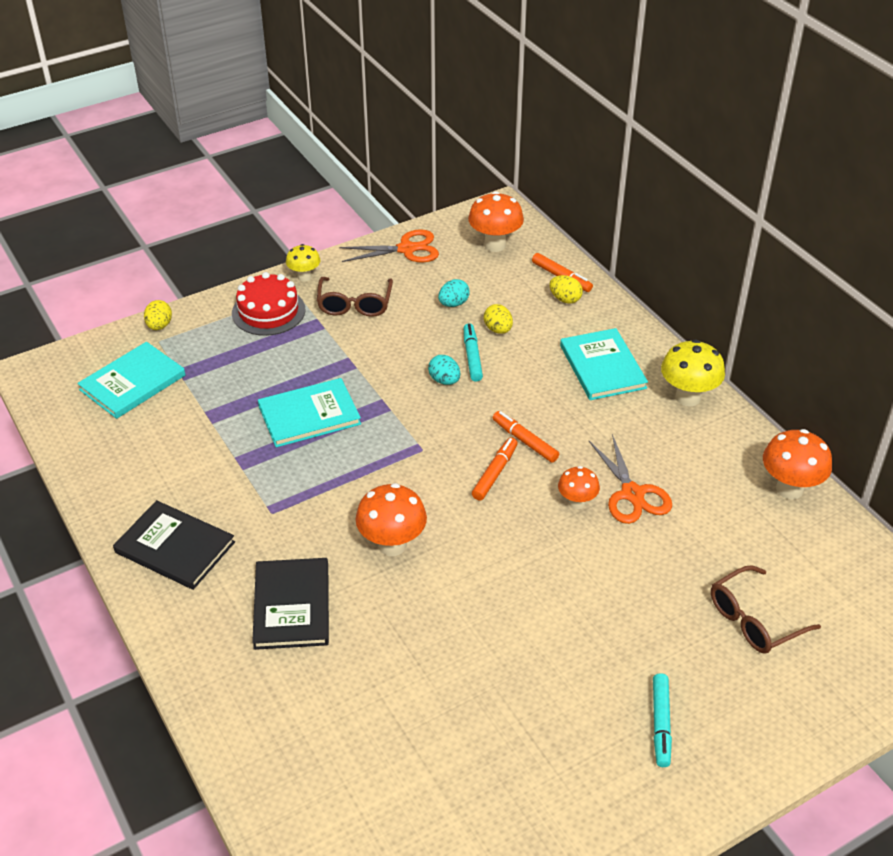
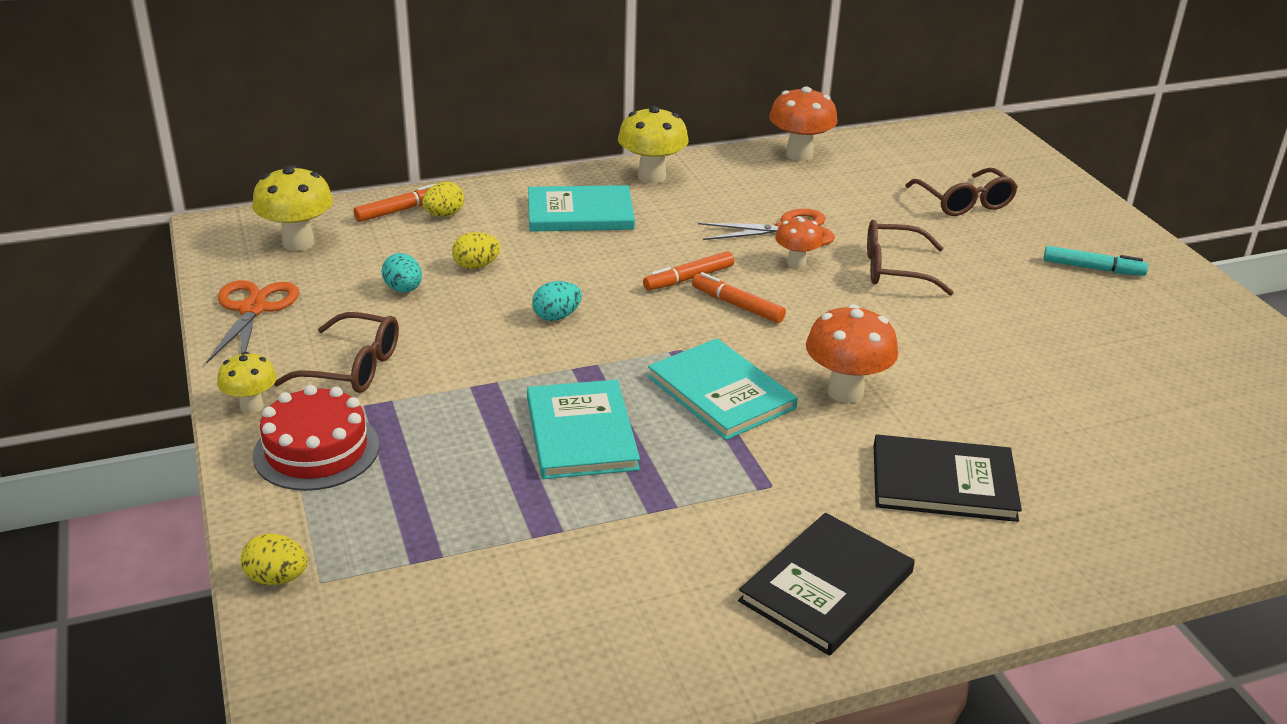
camera: 80 degrees left, 10 degrees down
turquoise book [77,342,185,419] -> turquoise book moved to [648,338,798,440]
turquoise marker [464,323,483,382] -> none
orange mushroom [468,191,524,252] -> yellow mushroom [252,165,333,251]
none -> brown glasses [867,220,954,296]

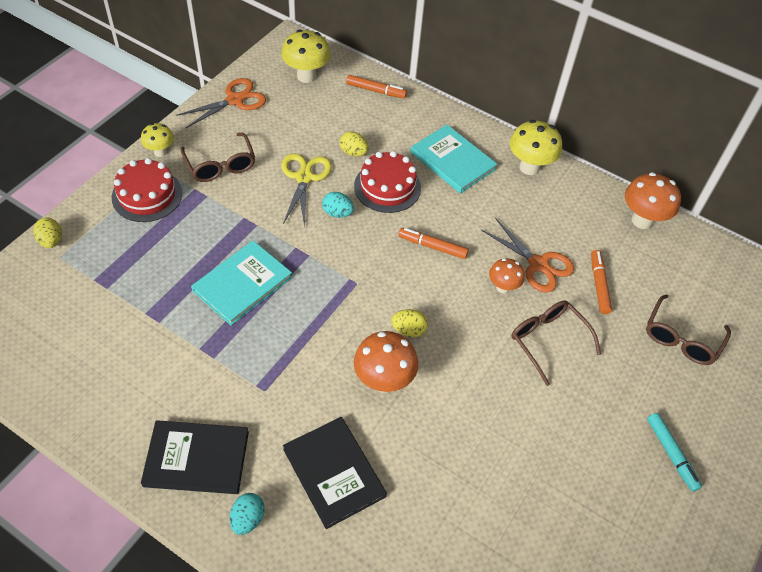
camera: 50 degrees right, 20 degrees up
turquoise egg [382,253,422,292] -> turquoise egg moved to [230,493,265,535]
yellow egg [422,182,464,217] -> yellow egg moved to [391,309,428,337]
turquoise book [648,338,798,440] -> none
orange marker [692,272,786,323] -> orange marker moved to [591,250,612,314]
none -> yellow scissors [282,153,332,227]
none -> red cake [354,151,421,213]

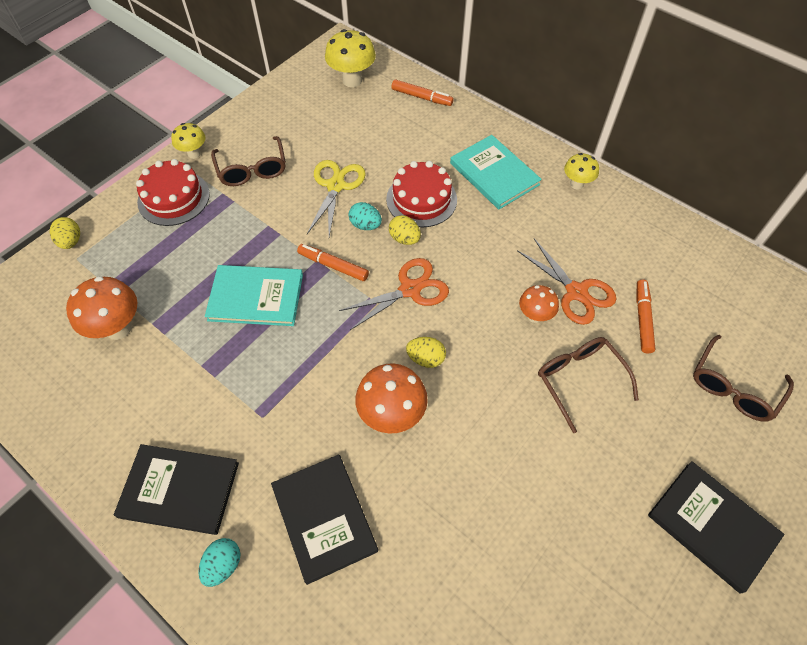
camera: 10 degrees right, 5 degrees up
orange scissors [176,78,266,128] -> orange scissors moved to [339,258,449,330]
turquoise book [191,241,292,326] -> turquoise book turned 45 degrees clockwise [205,265,303,326]
yellow egg [340,131,369,157] -> yellow egg moved to [389,215,421,245]
orange marker [398,228,469,259] -> orange marker moved to [297,244,369,281]
yellow mushroom [510,120,562,175] -> yellow mushroom [564,153,599,189], size x0.61
orange mushroom [625,172,681,229] -> orange mushroom moved to [66,276,137,340]
turquoise marker [647,413,702,492] -> black book [648,461,785,594]

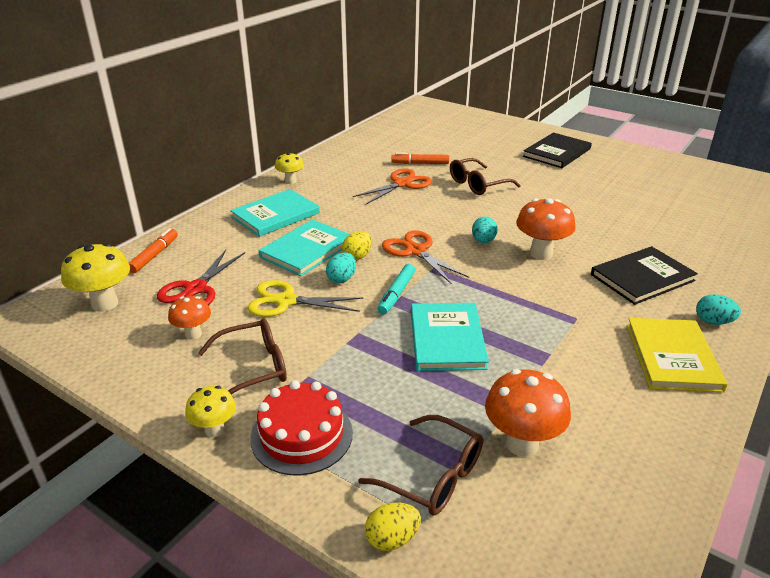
camera: 95 degrees left, 25 degrees down
black book [114,444,239,535] -> yellow book [627,318,728,392]
orange marker [297,244,369,281] -> turquoise marker [377,264,415,315]
red cake [386,161,457,227] -> turquoise book [259,219,350,276]
yellow egg [406,337,446,368] -> turquoise egg [472,216,497,243]
orange mushroom [519,285,559,323] -> orange mushroom moved to [168,296,211,340]
brown glasses [693,335,794,422] -> brown glasses moved to [358,415,483,516]
none -> red scissors [157,250,245,305]

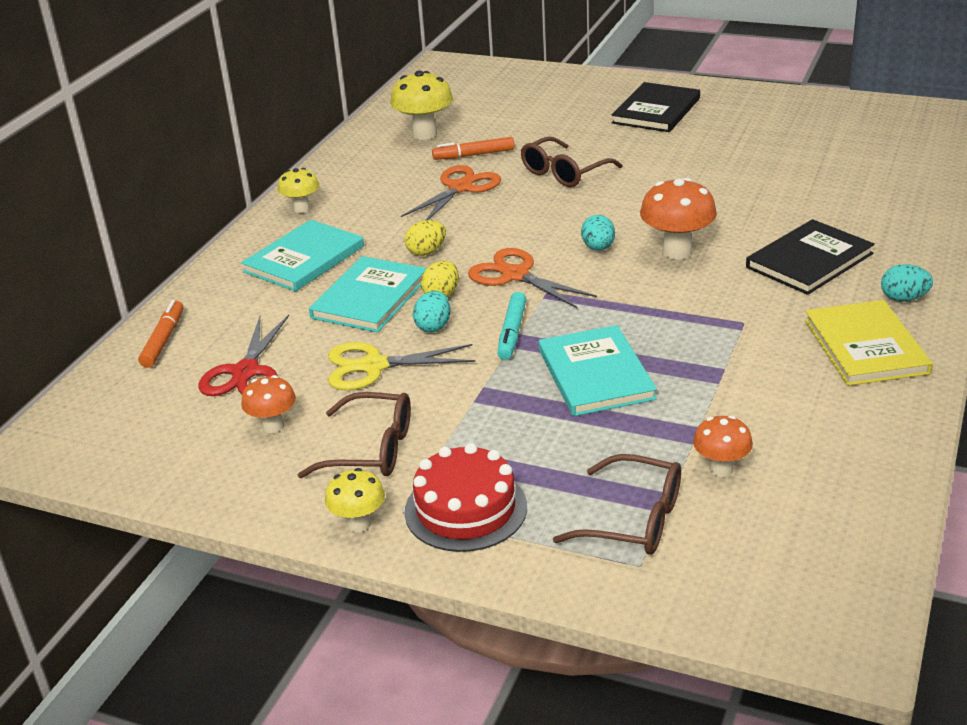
camera: 10 degrees left, 0 degrees up
yellow mushroom [61,243,130,312] -> yellow mushroom moved to [390,70,453,140]
brown glasses [198,318,287,394] -> brown glasses turned 45 degrees clockwise [298,392,411,478]
yellow egg [365,503,421,551] -> yellow egg moved to [405,220,446,256]
orange mushroom [485,369,571,457] -> orange mushroom [693,415,753,477], size x0.61

